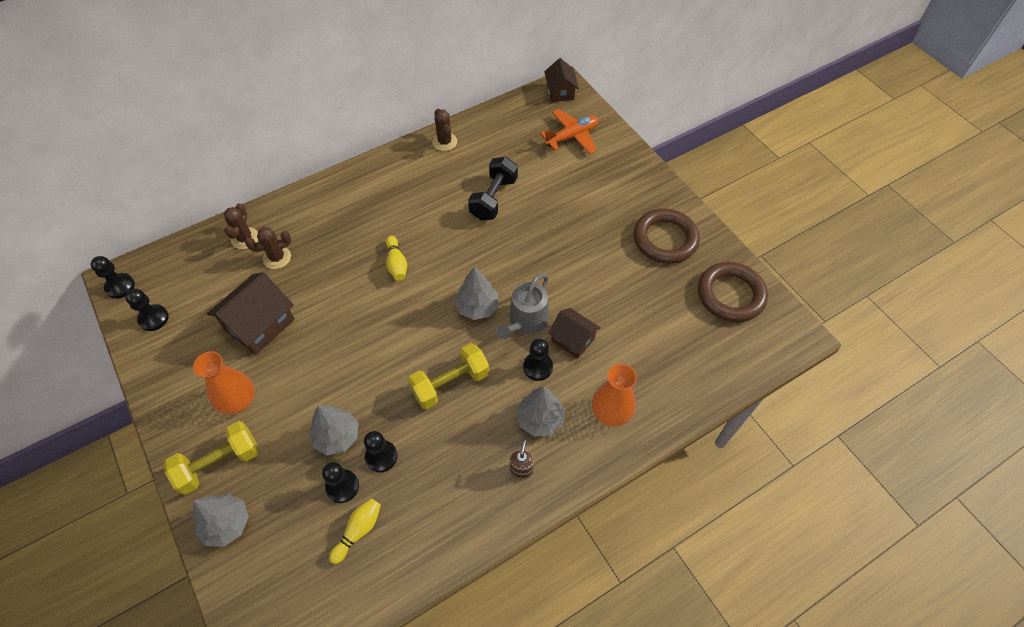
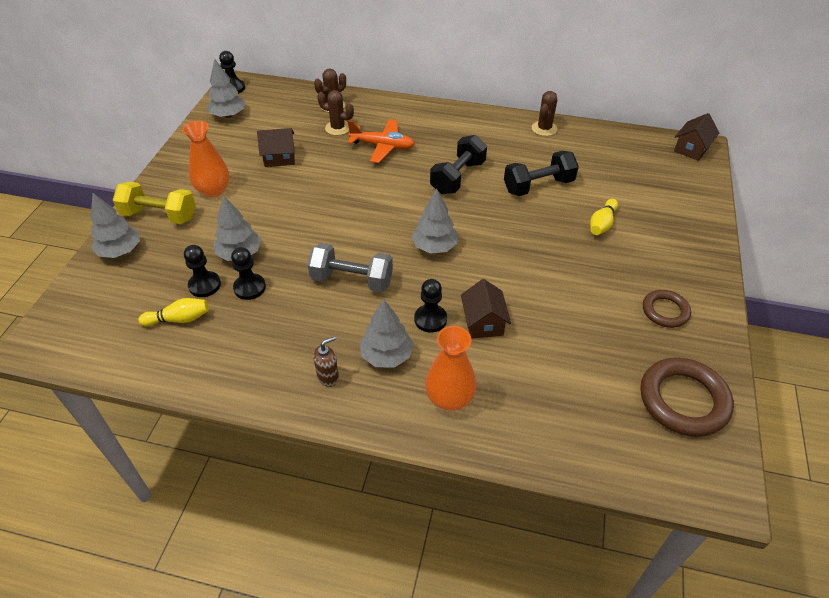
camera: 45 degrees right, 10 degrees down
black pawn [125,289,169,331] -> grey tree [207,59,245,118]
brown house [207,272,295,355] -> brown house [257,128,295,167], size x0.63
yellow bowling pin [386,236,407,281] -> yellow bowling pin moved to [590,199,618,235]
yellow dumbbell [408,343,489,409] -> grey dumbbell [308,243,393,292]
grey watering can [496,274,549,340] -> none
orange plane [540,109,598,154] -> orange plane moved to [347,119,415,163]
brown ring [633,208,700,264] -> brown ring [643,290,691,328], size x0.59
none -> black dumbbell [430,135,487,194]

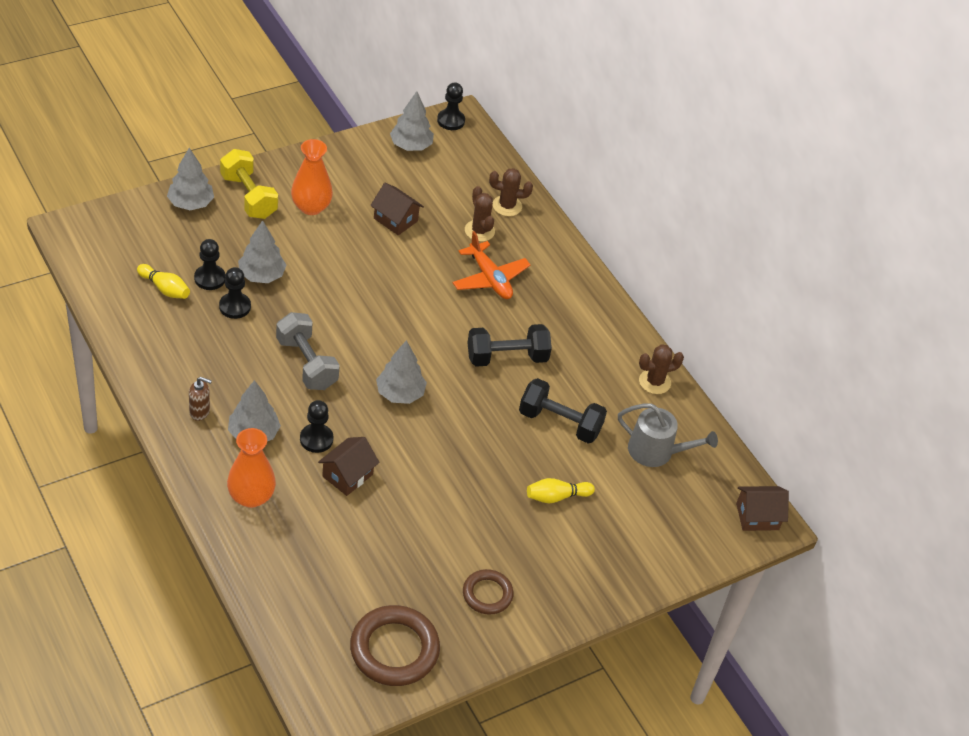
camera: 40 degrees right, 0 degrees up
none -> grey watering can [618,403,718,467]

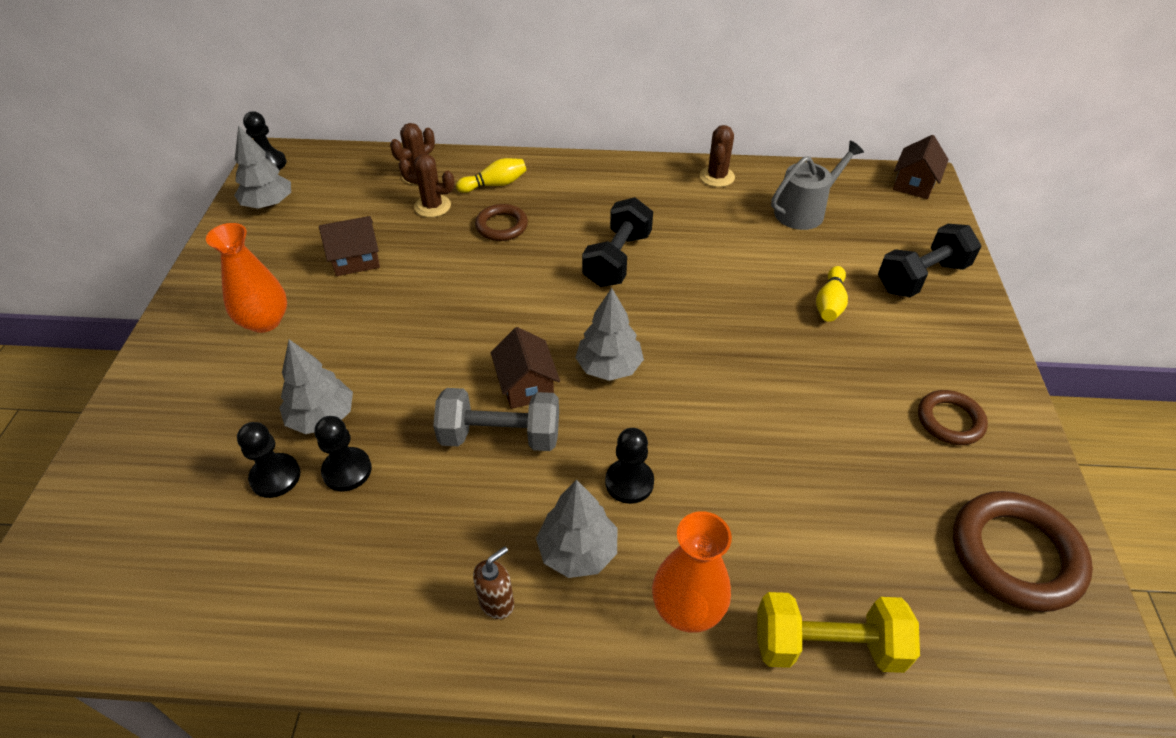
camera: 50 degrees left, 0 degrees up
yellow bowling pin [137,264,190,299] -> yellow bowling pin moved to [456,158,527,193]
grey tree [167,148,214,210] -> none
yellow dumbbell [220,149,278,219] -> yellow dumbbell moved to [757,592,920,673]
brown house [318,437,380,496] -> brown house moved to [491,327,560,409]
orange plane [452,231,530,299] -> brown ring [475,204,528,241]
black dumbbell [519,378,607,444] -> black dumbbell moved to [878,224,981,297]

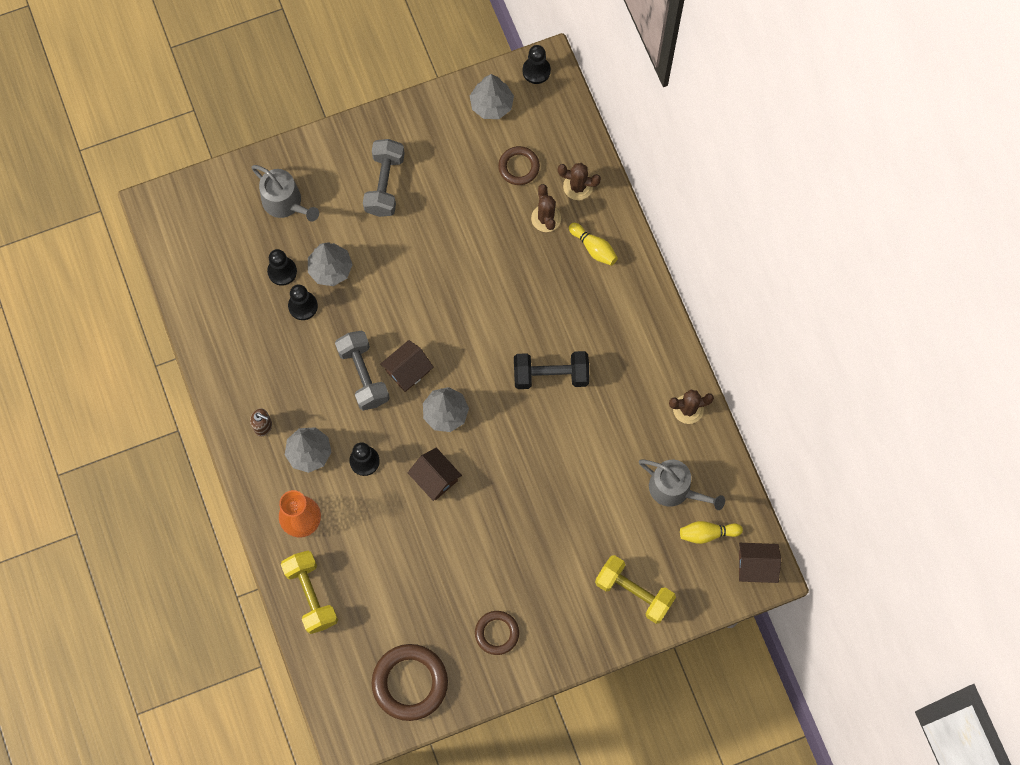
camera: 65 degrees right, 25 degrees up
orange vase [206,223,287,333] -> grey dumbbell [363,139,405,217]
brown house [319,216,380,276] -> brown house moved to [408,448,462,501]
brown ring [475,204,528,241] -> brown ring moved to [498,146,540,185]
yellow bowling pin [816,266,848,322] -> yellow bowling pin moved to [680,521,743,544]
black dumbbell [878,224,981,297] -> yellow dumbbell [595,555,676,624]
none -> grey watering can [251,165,319,221]

